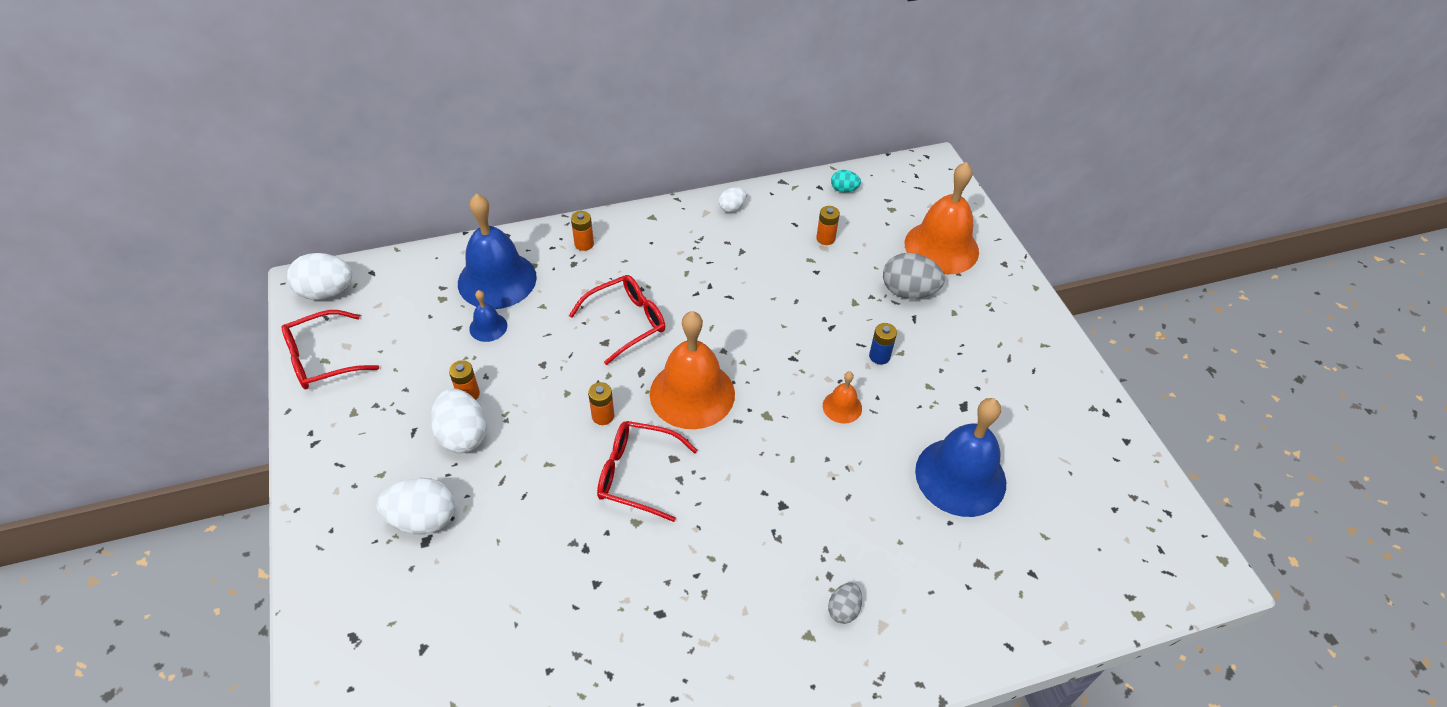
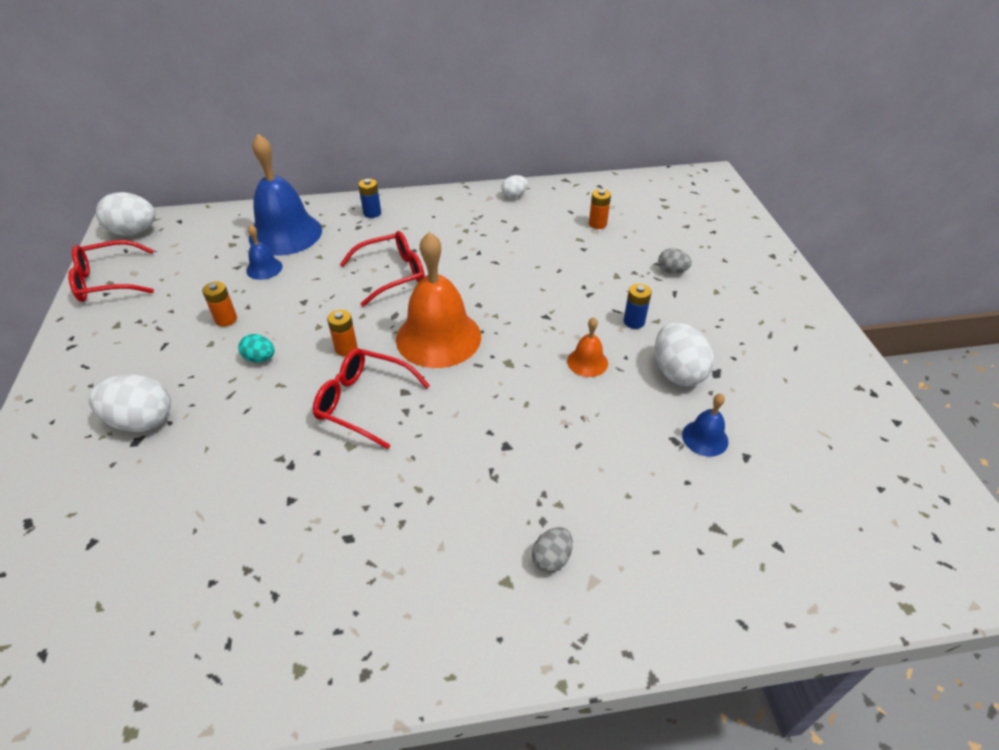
camera: 10 degrees right, 5 degrees down
white egg [431,388,487,453] -> white egg moved to [655,322,714,386]
orange battery [571,211,594,251] -> blue battery [358,179,381,218]
turquoise egg [831,170,861,192] -> turquoise egg moved to [238,334,275,362]
grey egg [883,253,945,299] -> grey egg [658,248,692,273], size x0.54
orange bell [905,162,979,275] -> none
blue bell [915,398,1006,517] -> blue bell [682,394,729,457], size x0.46

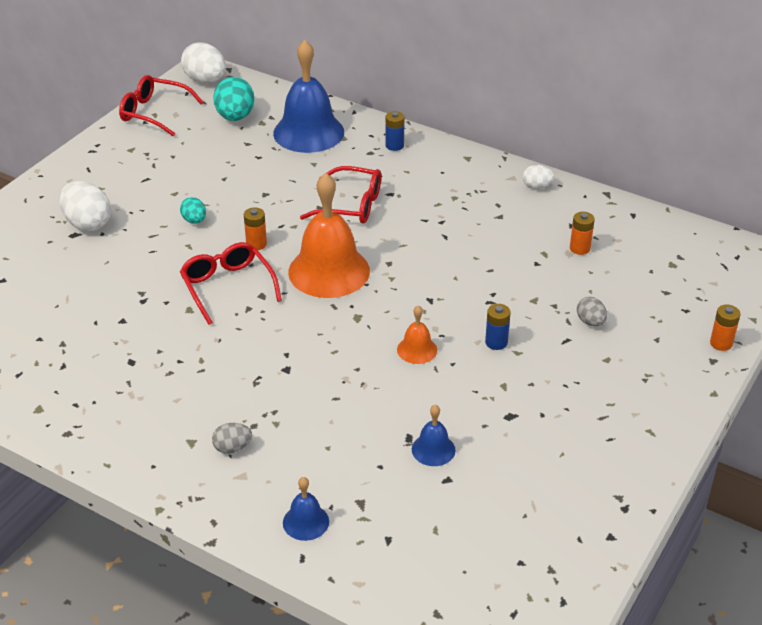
camera: 40 degrees right, 5 degrees down
orange battery [202,281,237,327] -> orange battery moved to [710,305,741,351]
blue bell [246,225,283,280] -> blue bell moved to [283,477,329,541]
white egg [655,322,714,386] -> none
none -> turquoise egg [213,77,254,121]

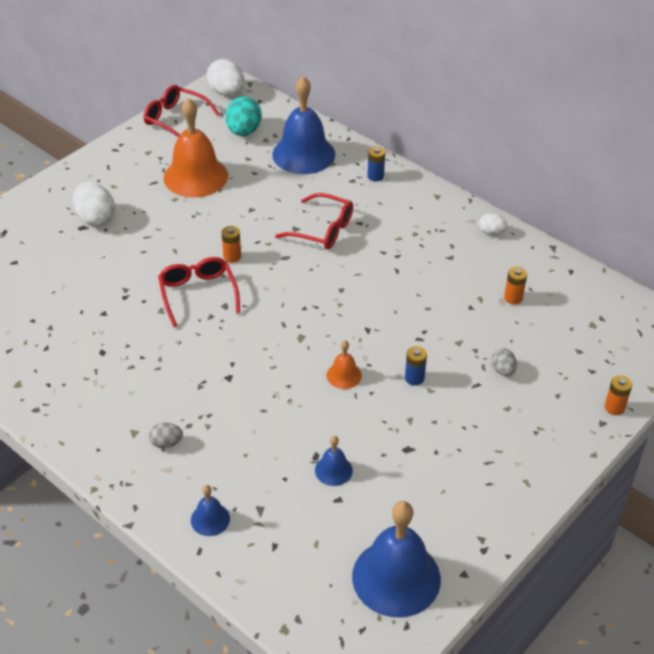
camera: 10 degrees right, 5 degrees up
turquoise egg [180,197,206,224] -> none
orange bell [288,173,370,298] -> orange bell moved to [164,98,228,197]
none -> blue bell [352,501,441,618]

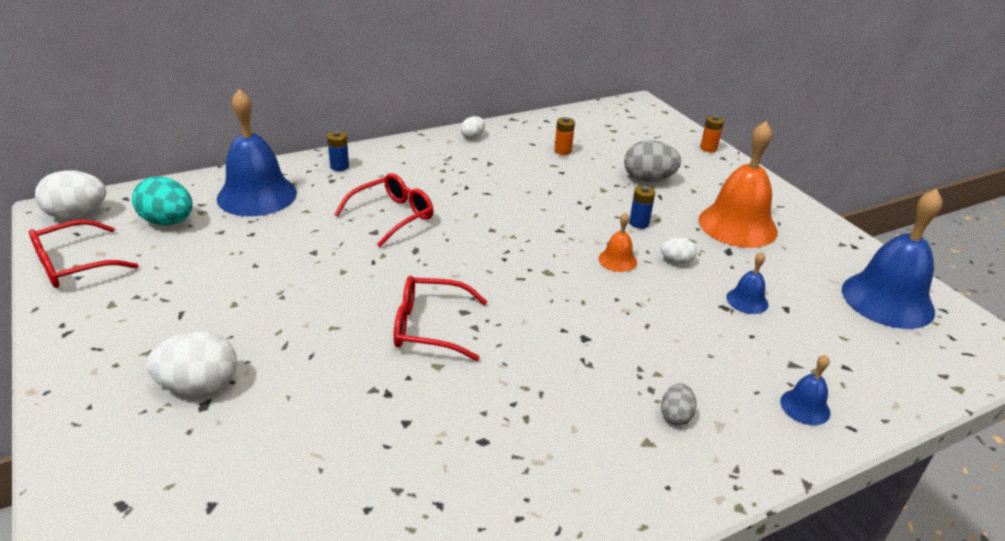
camera: 70 degrees left, 10 degrees down
orange bell [164,98,228,197] -> orange bell moved to [699,121,778,248]
orange battery [221,226,241,263] -> none
grey egg [491,348,517,376] -> grey egg [624,140,681,182], size x1.84
none -> white egg [661,237,697,264]

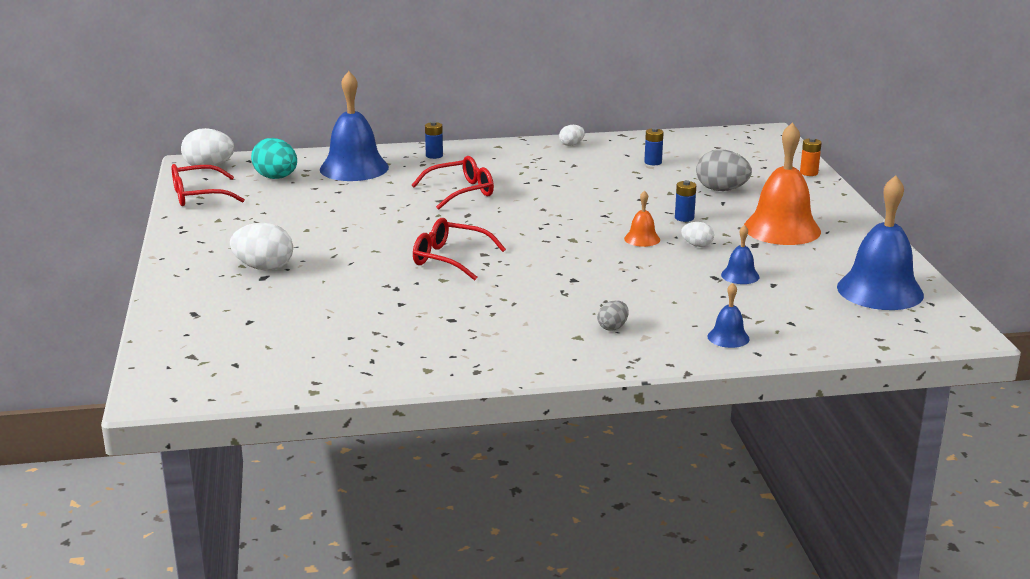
camera: 20 degrees right, 10 degrees down
orange battery [554,117,575,155] -> blue battery [644,128,664,165]

